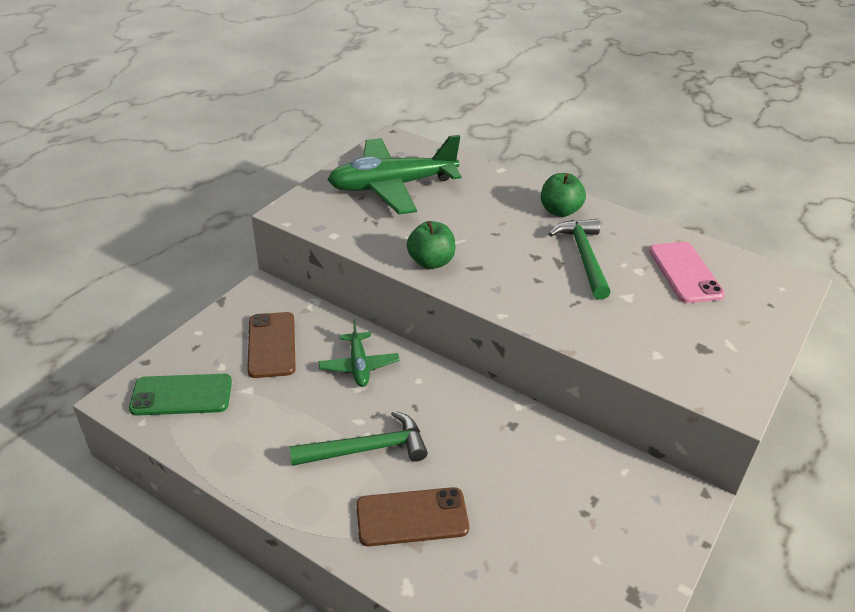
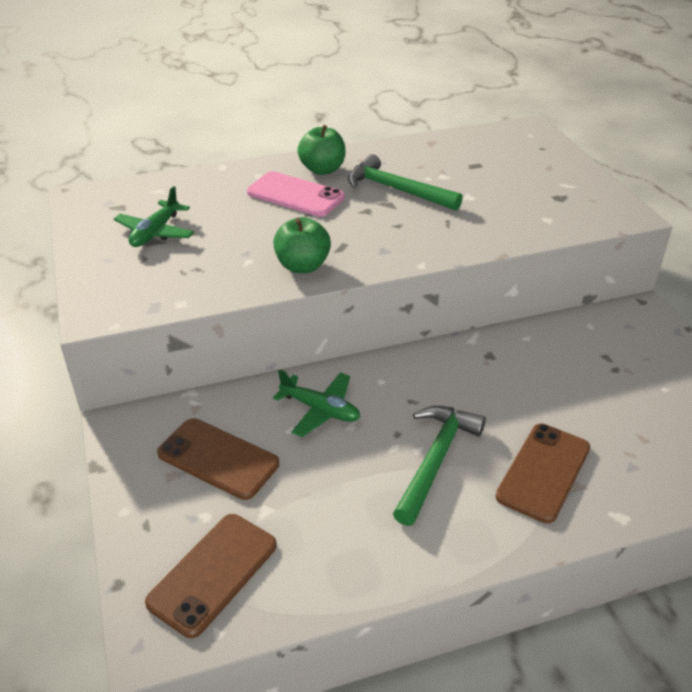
camera: 50 degrees left, 0 degrees up
green phone [129,374,232,416] -> brown phone [145,514,277,638]
green plane [328,135,462,215] -> green plane [114,186,194,247], size x0.50
pink phone [649,242,725,303] -> pink phone moved to [247,171,345,217]

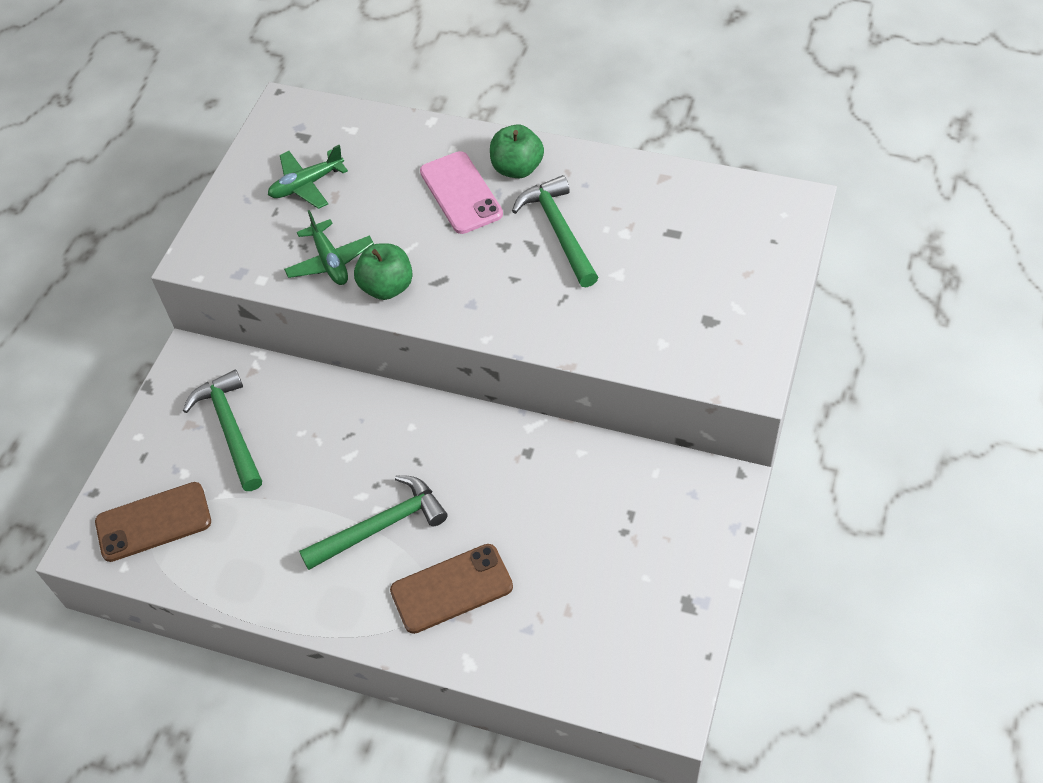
camera: 40 degrees right, 15 degrees up
brown phone [157,418,279,500] -> green hammer [183,370,262,491]
green plane [273,369,360,437] -> green plane moved to [284,210,374,285]

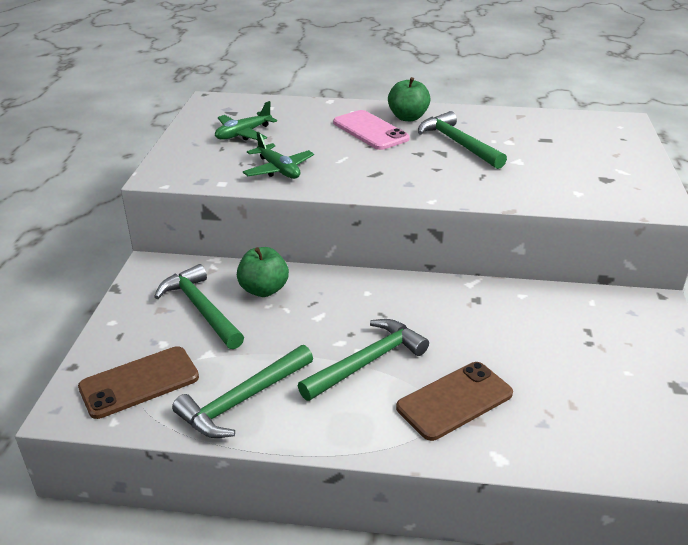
camera: 15 degrees left, 20 degrees down
green apple [354,243,413,300] -> green apple moved to [237,247,289,297]
none -> green hammer [172,345,313,438]

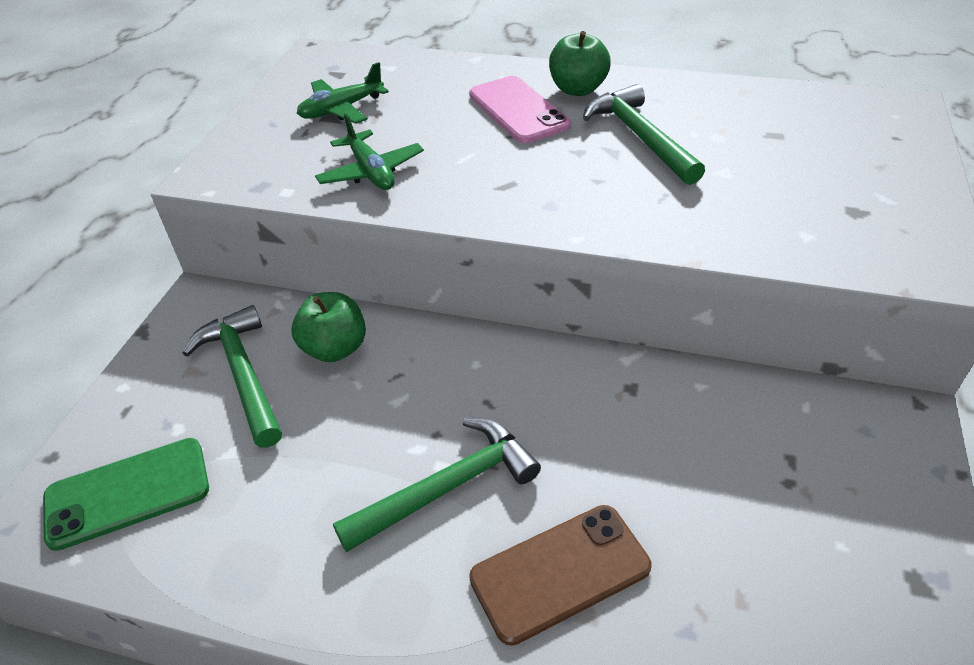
camera: 10 degrees right, 10 degrees up
brown phone [78,346,199,419] -> green phone [43,438,209,551]
green hammer [172,345,313,438] -> none

